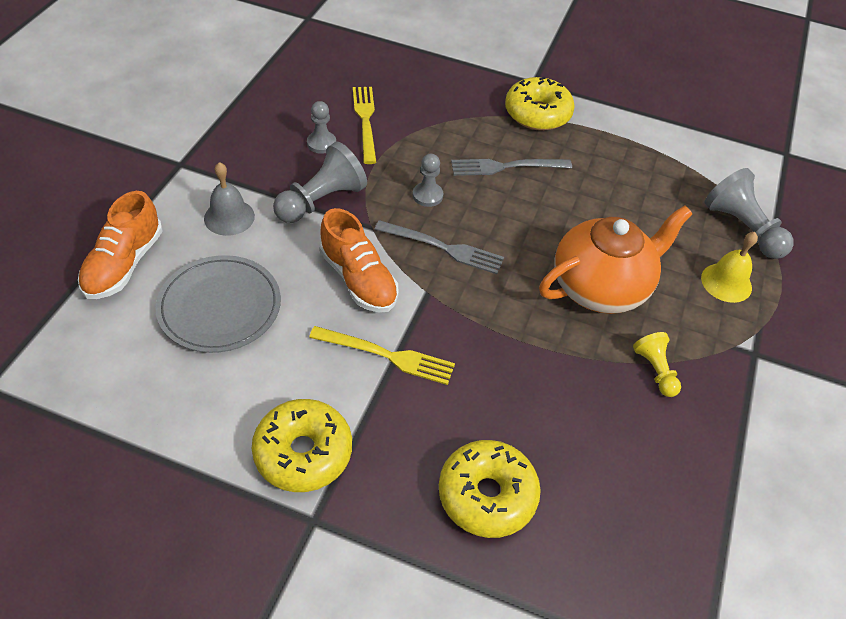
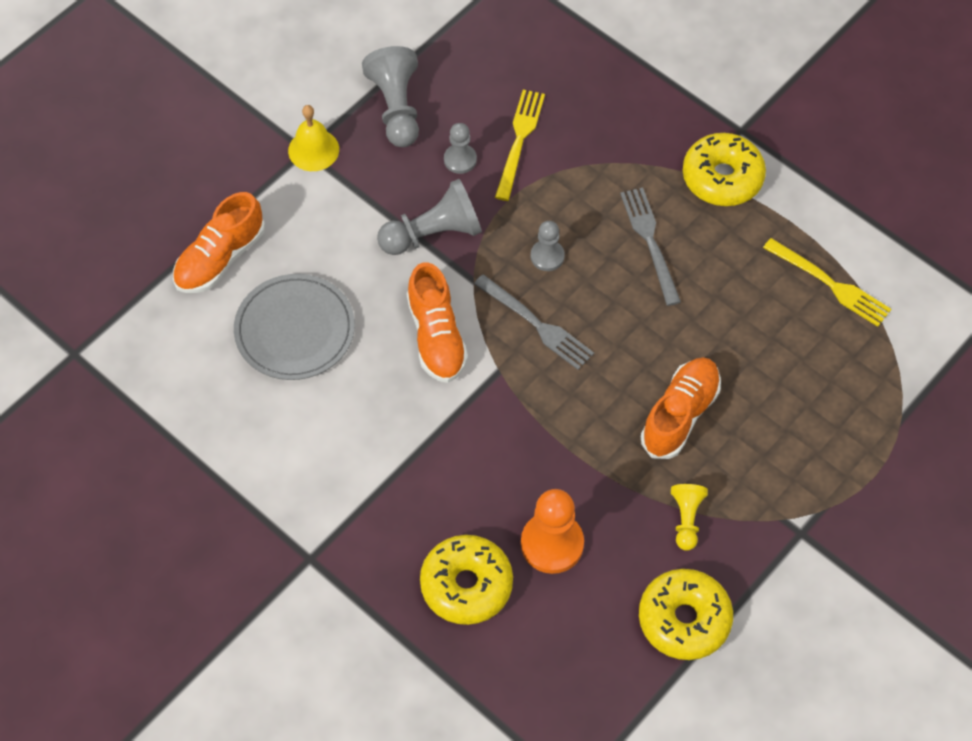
camera: 25 degrees right, 10 degrees up
grey bell [204,162,255,236] -> none
yellow donut [252,399,352,492] -> yellow donut moved to [639,569,733,660]
yellow fork [309,326,455,385] -> yellow fork moved to [763,238,891,327]
grey fork [451,159,572,176] -> grey fork turned 60 degrees clockwise [620,188,681,306]
orange teapot [539,206,693,314] -> orange shoe [641,357,721,459]
yellow bell [701,232,758,303] -> yellow bell moved to [288,105,339,171]
grey pawn [704,168,794,259] -> grey pawn moved to [362,46,419,147]
none -> orange pawn [521,489,584,574]

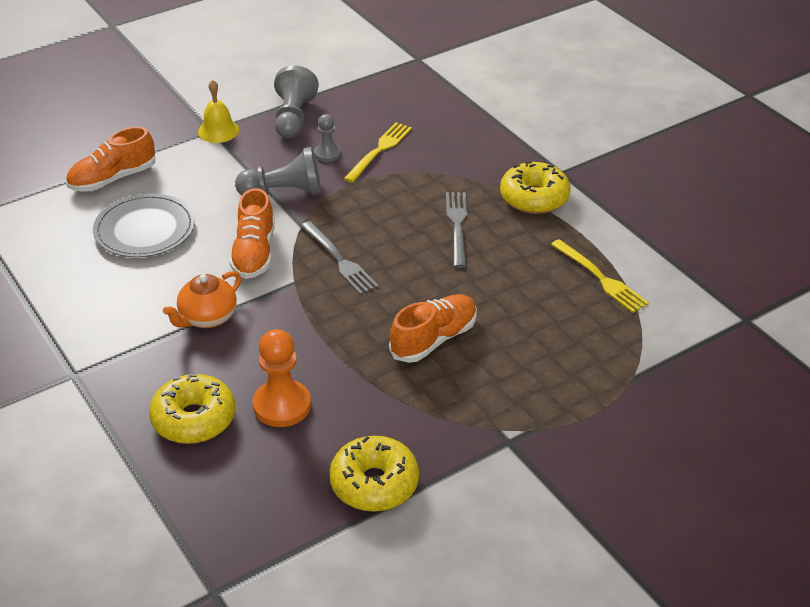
camera: 15 degrees right, 20 degrees down
grey pawn [531,221,565,271] -> none
yellow pawn [671,484,708,551] -> none
none -> orange teapot [163,271,241,328]

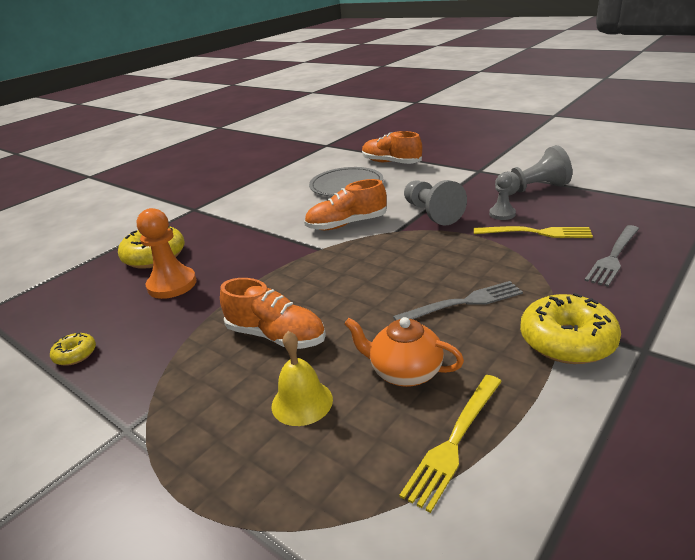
camera: 75 degrees right, 10 degrees down
orange teapot [163,271,241,328] -> orange teapot moved to [344,317,464,387]
yellow bell [198,79,239,143] -> yellow bell moved to [272,331,333,426]
grey fork [301,221,379,295] -> grey fork moved to [584,225,639,287]
yellow donut [329,436,419,512] -> yellow donut [50,332,96,366], size x0.51

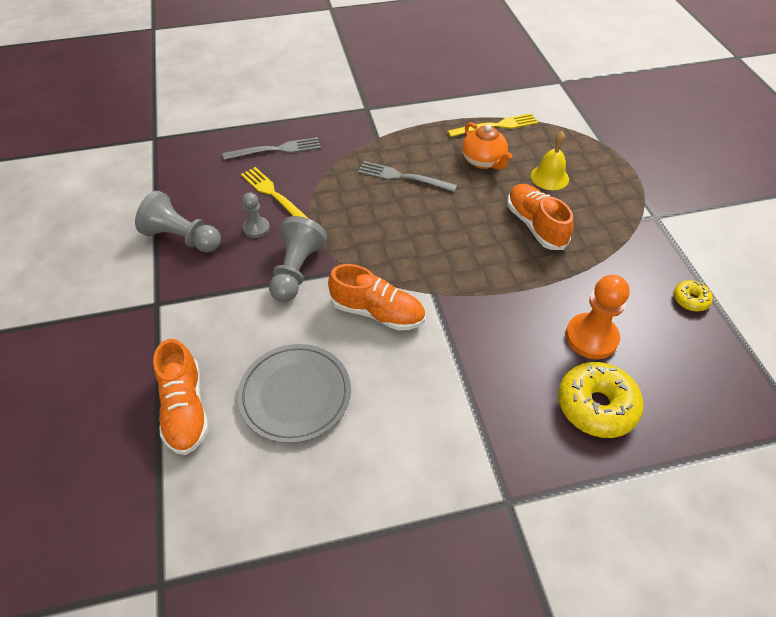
camera: 145 degrees left, 20 degrees up
yellow donut [520,293,621,364] -> none

